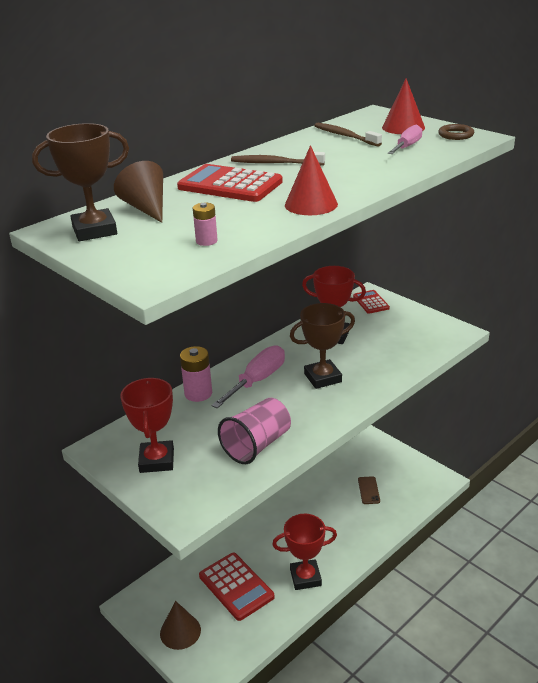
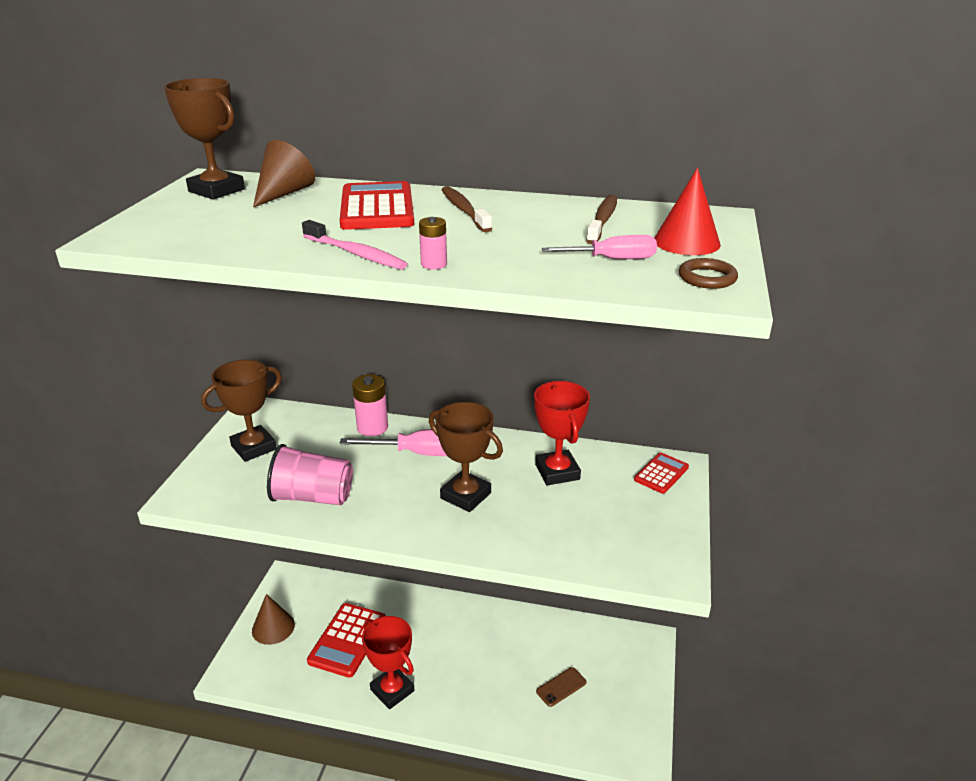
camera: 55 degrees right, 0 degrees up
red trophy [120,378,174,473] -> brown trophy [201,360,282,462]
pink battery [193,203,218,246] -> pink battery moved to [419,217,447,269]
red cone [285,145,338,215] -> pink toothbrush [302,220,407,270]

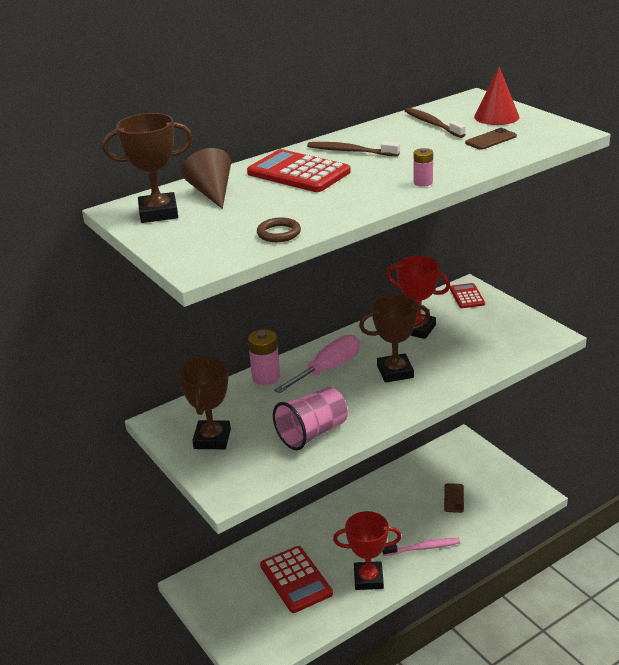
camera: 45 degrees left, 0 degrees up
brown cone [252,594,295,645] -> none
pink toothbrush [302,220,407,270] -> pink toothbrush moved to [382,538,460,556]
pink screwdriver [542,235,657,259] -> brown phone [465,128,517,150]
brown ring [679,258,738,289] -> brown ring moved to [257,217,301,242]

